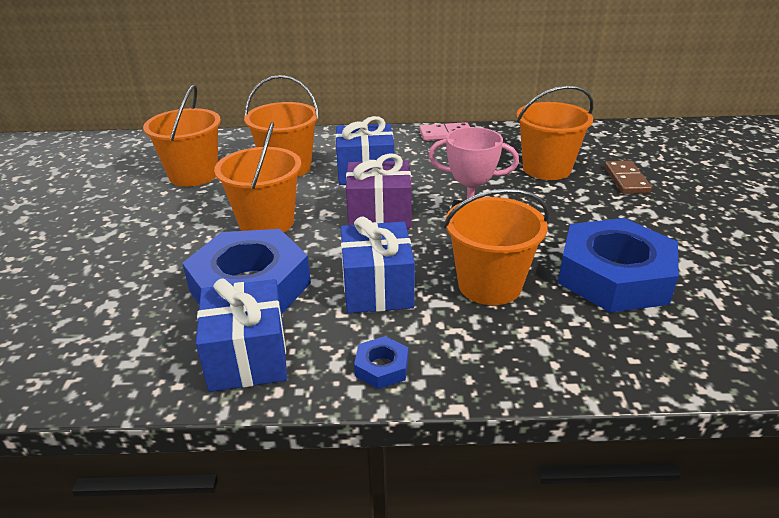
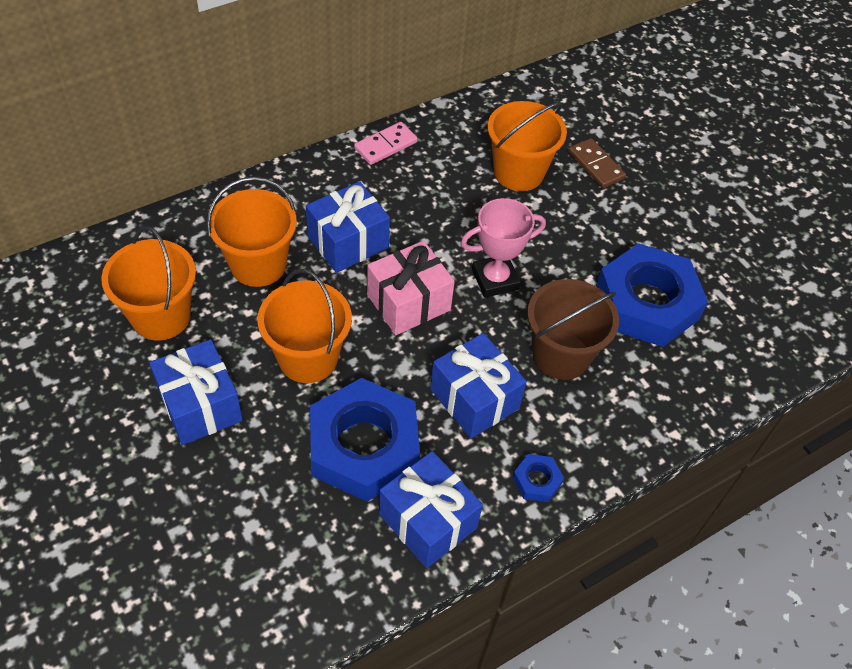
camera: 35 degrees left, 20 degrees up
purple gift [346,153,412,229] -> pink gift [367,241,455,335]
orange bucket [444,189,549,305] -> brown bucket [527,279,619,380]
none -> blue gift [149,339,243,445]

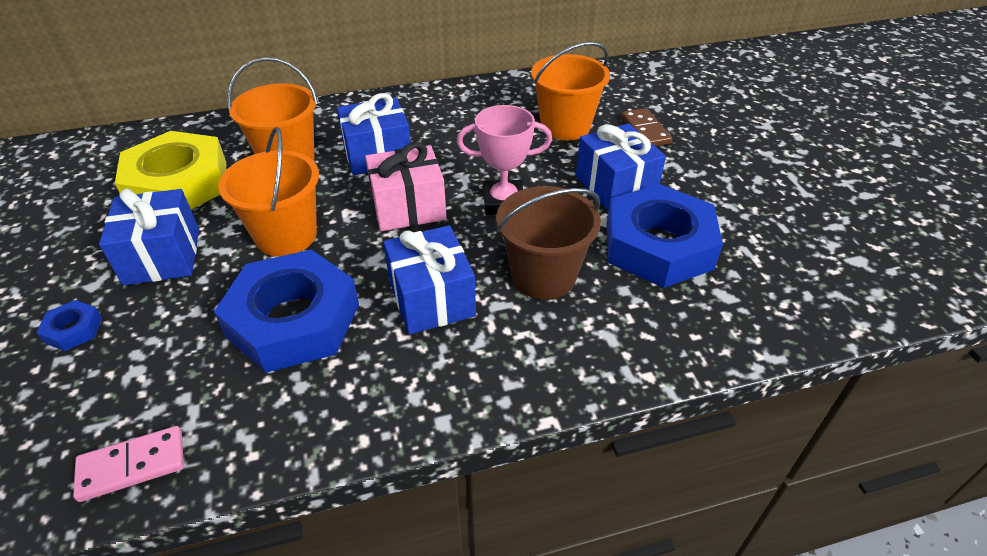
camera: 20 degrees right, 10 degrees down
orange bucket [101,226,196,341] -> yellow nut [115,131,226,209]
pink domino [354,122,418,165] -> pink domino moved to [73,426,184,502]
blue gift [379,451,483,568] -> blue gift moved to [576,123,666,211]
blue nut [513,454,564,502] -> blue nut moved to [36,300,102,351]

